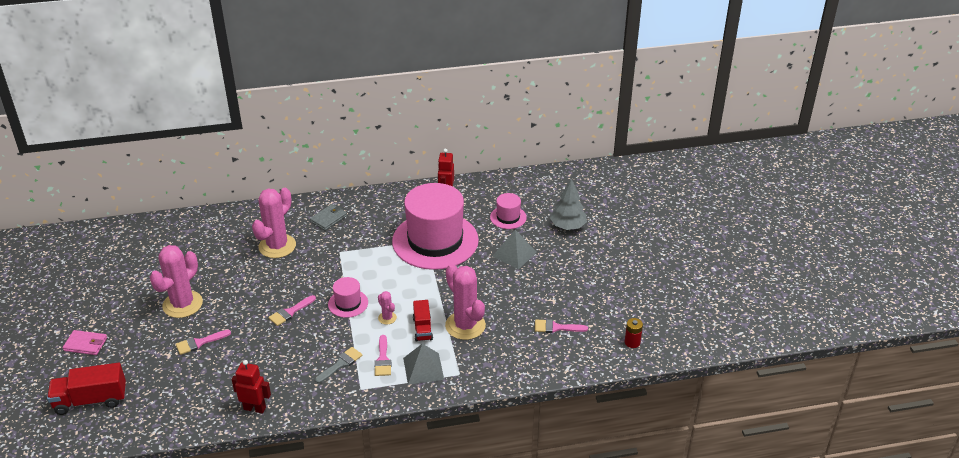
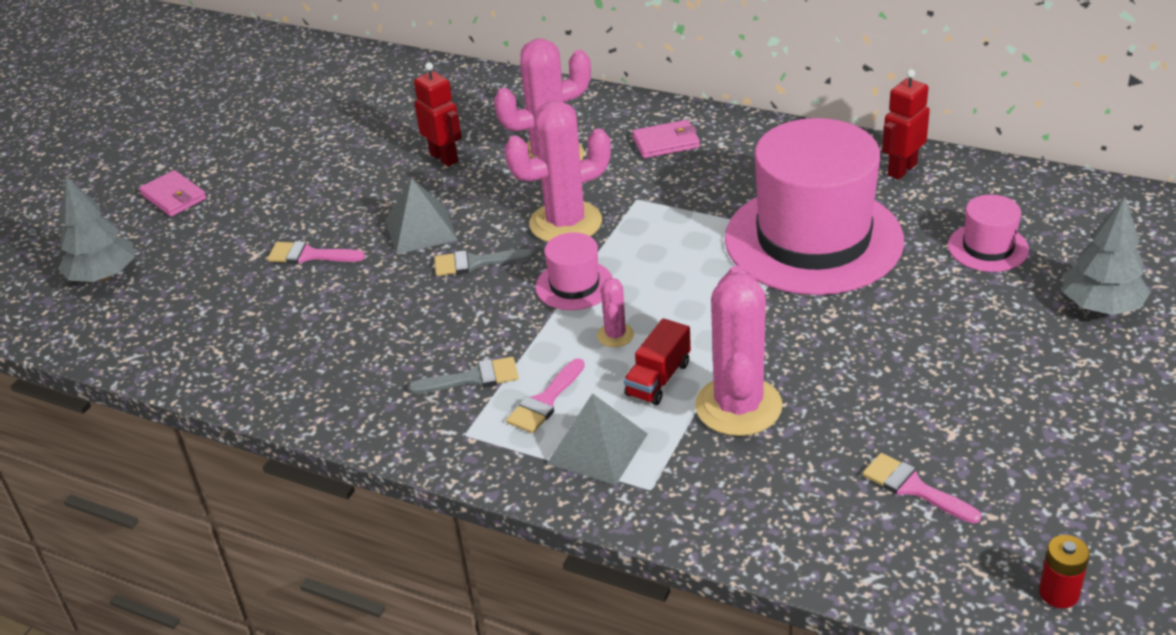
camera: 40 degrees right, 0 degrees up
red truck [47,363,126,415] -> grey tree [58,176,135,282]
pink cactus [150,245,203,318] -> pink cactus moved to [504,101,611,242]
red robot [232,360,271,414] -> red robot moved to [414,62,462,167]
pink brush [268,295,316,326] -> grey brush [434,249,534,276]
grey wallet [310,204,347,231] -> pink wallet [632,120,700,158]
grey pyramid [492,230,537,269] -> grey pyramid moved to [385,178,458,254]

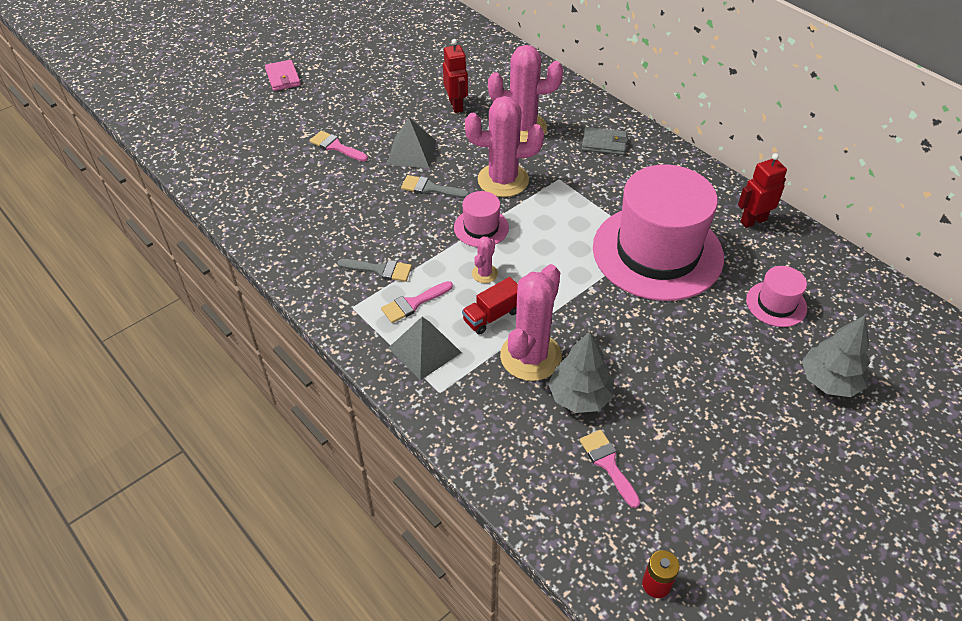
camera: 20 degrees right, 10 degrees up
grey tree [58,176,135,282] -> grey tree moved to [548,331,614,413]
pink wallet [632,120,700,158] -> grey wallet [582,127,628,155]

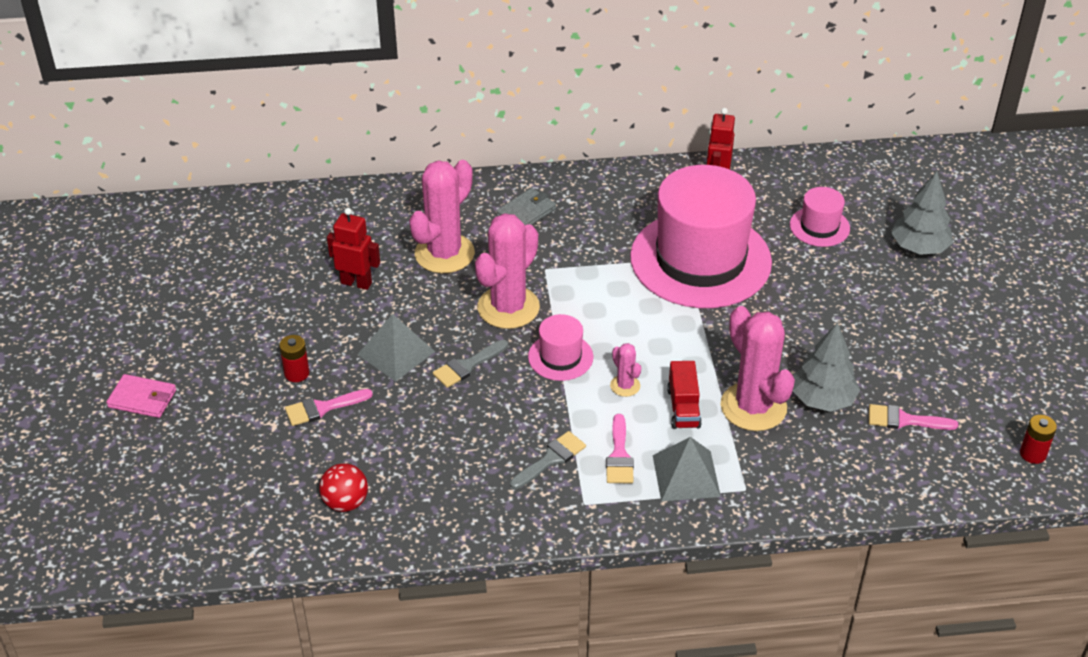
camera: 55 degrees left, 5 degrees down
none -> red battery [279,335,309,382]
none -> red ball [319,463,368,512]

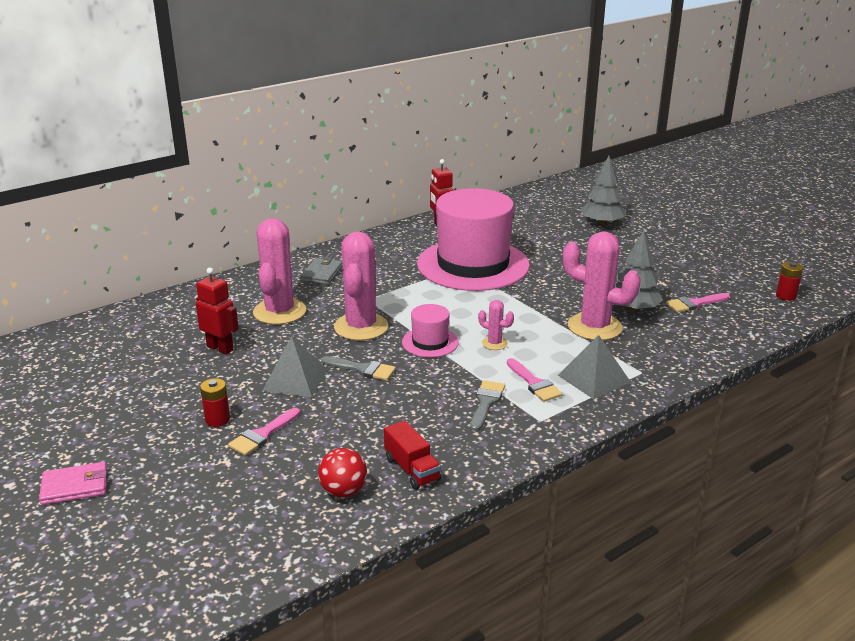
camera: 30 degrees left, 15 degrees down
red robot [327,208,380,290] -> red robot turned 45 degrees clockwise [196,268,239,355]
grey brush [433,340,508,388] -> grey brush turned 90 degrees counterclockwise [321,356,396,381]
red truck [667,361,702,429] -> red truck moved to [384,420,441,489]
pink hat [790,187,850,247] -> none

